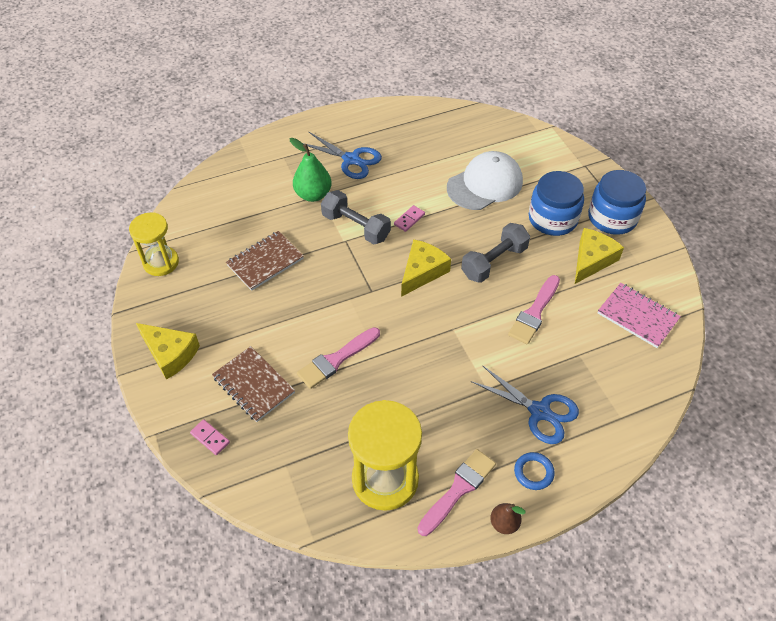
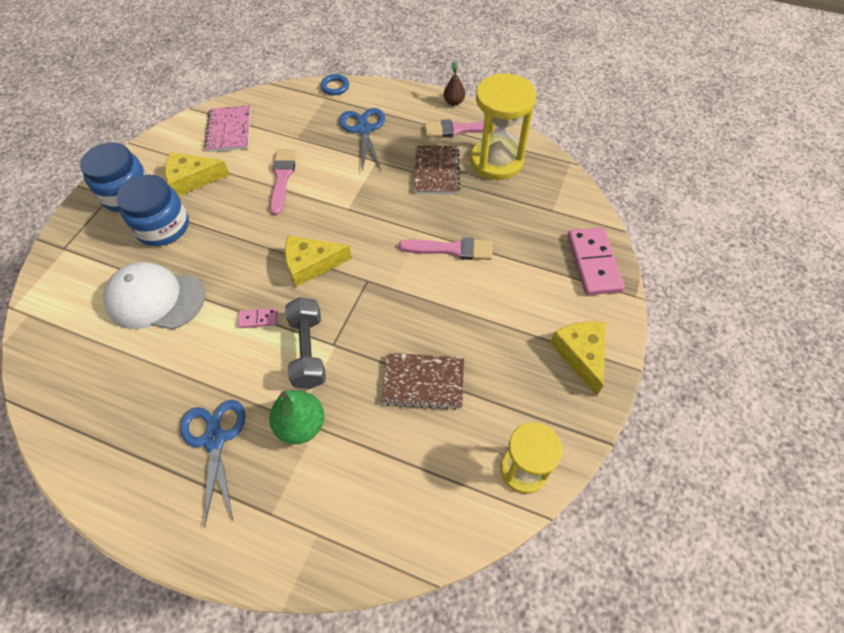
camera: 135 degrees left, 5 degrees up
pink domino [190,419,230,455] -> pink domino [568,227,625,295], size x2.13
brown notebook [212,346,295,422] -> brown notebook moved to [414,146,460,194]
grey dumbbell [461,223,530,283] -> none
pink brush [508,275,560,344] -> pink brush turned 75 degrees counterclockwise [270,149,297,215]
blue ring [514,452,555,490] -> blue ring moved to [320,74,349,95]

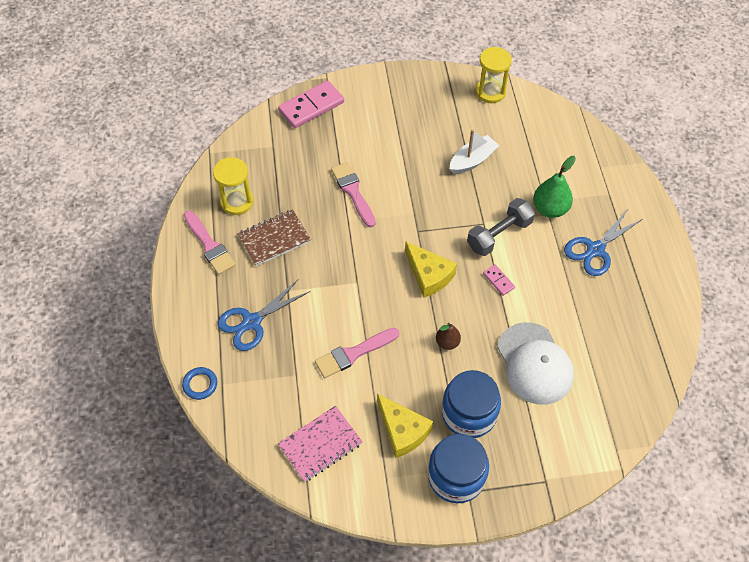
camera: 120 degrees left, 0 degrees up
brown notebook [381,353,464,410] -> white boat [450,129,500,174]
brown pear [443,62,465,106] -> brown pear moved to [436,323,461,350]
yellow hourglass [470,73,536,180] -> yellow hourglass [213,157,253,215], size x0.64
yellow cheese [550,321,606,396] -> none

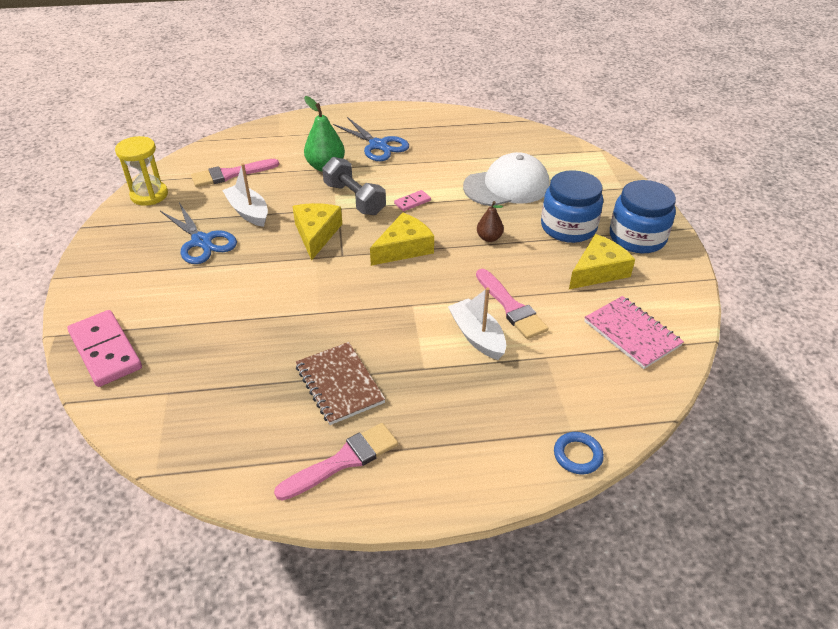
camera: 90 degrees left, 15 degrees down
yellow hourglass [213,157,253,215] -> none
blue scissors [218,279,310,351] -> blue scissors moved to [160,203,237,264]
pink brush [331,162,376,227] -> pink brush moved to [191,159,279,187]
none -> yellow cheese [293,203,342,261]
none -> white boat [448,287,506,360]

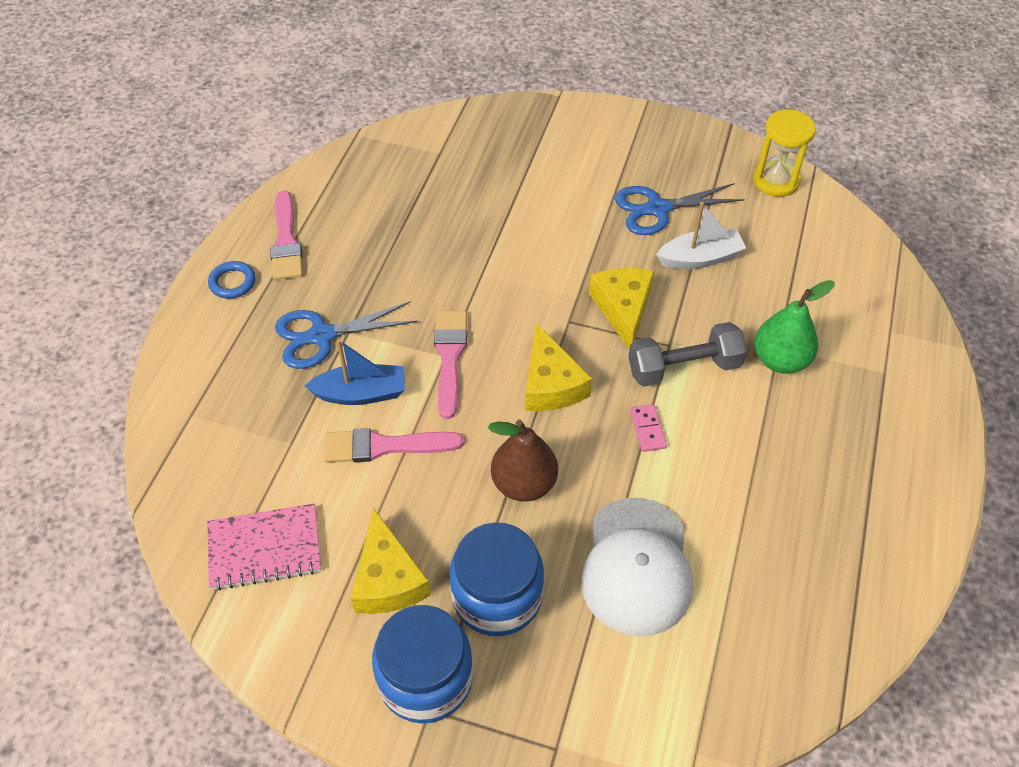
camera: 115 degrees right, 10 degrees up
pink domino [67,310,142,387] -> none
pink brush [191,159,279,187] -> pink brush moved to [434,311,467,419]
yellow cheese [293,203,342,261] -> yellow cheese turned 120 degrees counterclockwise [589,268,654,350]
brown notebook [296,342,386,425] -> none
blue scissors [333,117,409,161] -> blue scissors moved to [275,301,418,369]
white boat [448,287,506,360] -> blue boat [305,339,405,405]
brown pear [477,201,504,242] -> brown pear [488,420,558,502], size x1.68
blue ring [554,432,604,474] -> blue ring moved to [208,261,255,299]

